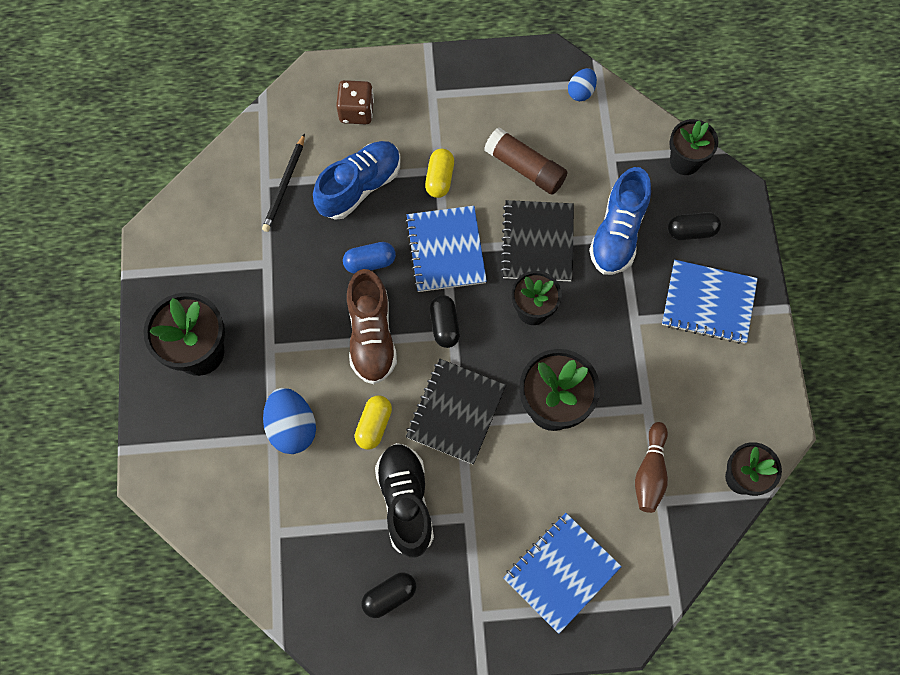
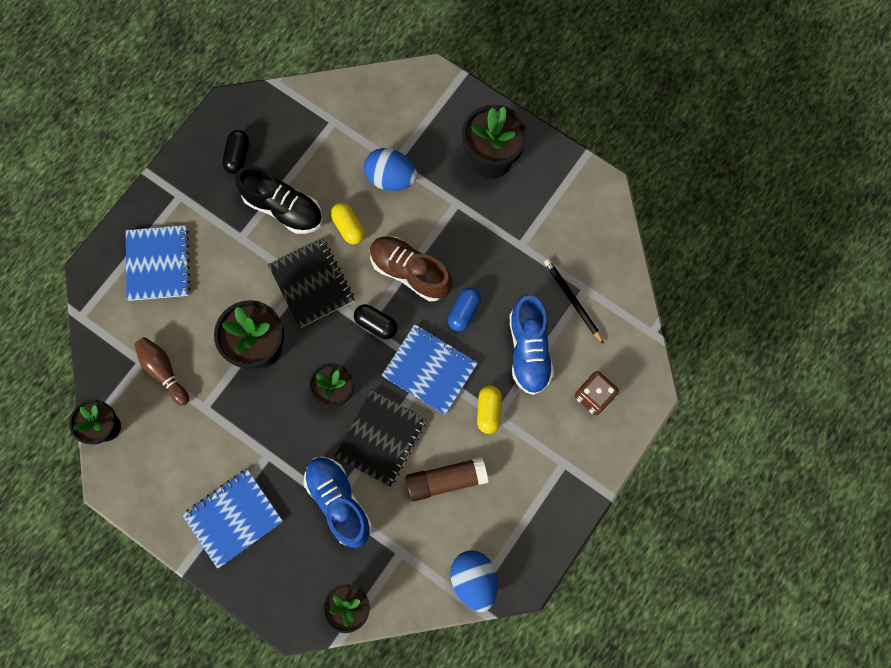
camera: 130 degrees right, 5 degrees up
yellow capsule [425,149,454,198] -> yellow capsule turned 45 degrees clockwise [477,385,502,434]
black notebook [500,200,574,281] -> black notebook turned 75 degrees clockwise [335,390,427,487]
blue egg [568,68,597,101] -> blue egg [450,550,498,612], size x1.71
black capsule [668,212,721,240] -> none

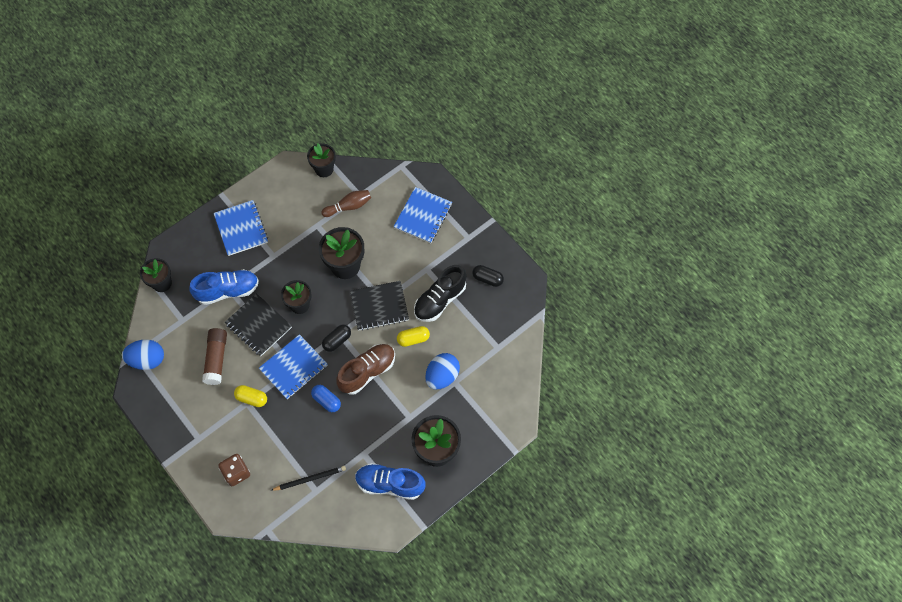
camera: 105 degrees right, 10 degrees down
blue notebook [126,225,190,301] -> blue notebook turned 75 degrees counterclockwise [393,187,452,243]
blue shoe [510,295,554,395] -> blue shoe moved to [355,463,426,500]

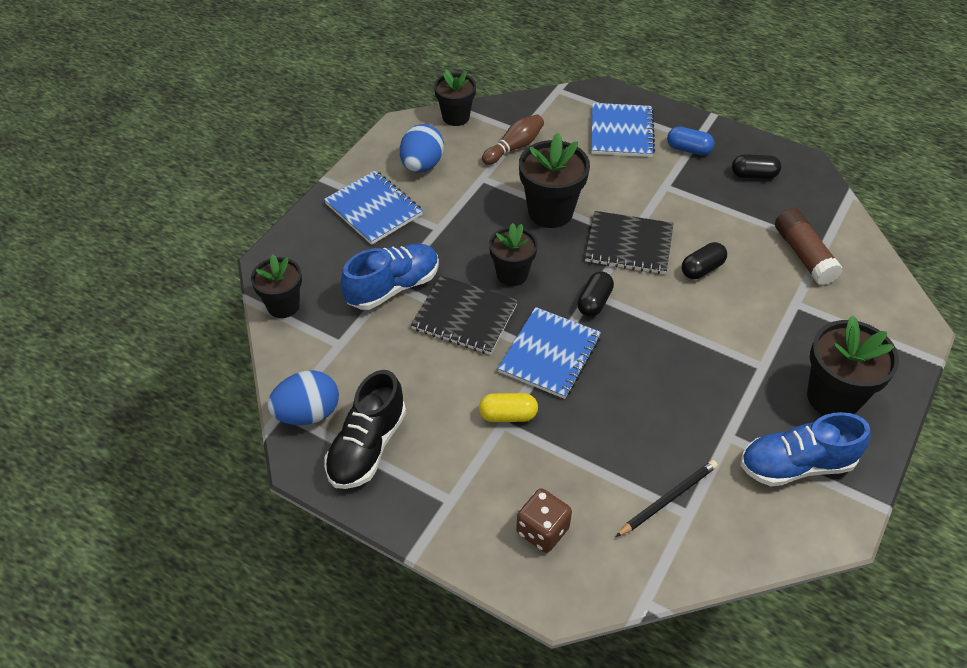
camera: 20 degrees left, 15 degrees down
brown glue stick [202,328,227,385] -> brown glue stick moved to [775,208,843,285]
blue capsule [311,385,341,412] -> blue capsule moved to [667,126,714,155]
brown shoe [336,344,395,395] -> none
black notebook [350,281,409,331] -> black notebook turned 45 degrees clockwise [585,211,674,274]
yellow capsule [397,326,430,347] -> black capsule [682,242,727,279]
black shoe [414,265,466,322] -> black shoe moved to [324,370,406,489]
blue egg [425,353,460,390] -> blue egg moved to [400,124,444,173]

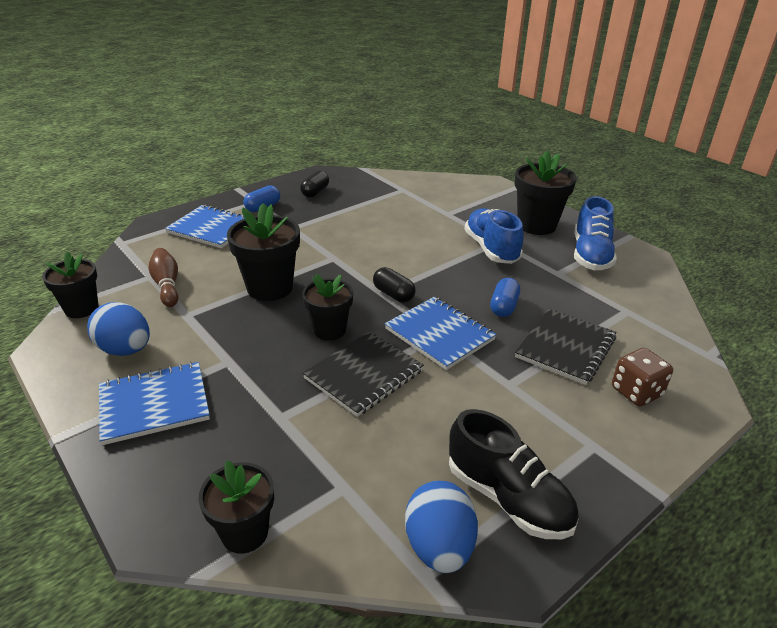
camera: 70 degrees left, 15 degrees down
blue shoe [341,243,439,310] -> blue shoe moved to [465,208,524,264]
yellow capsule [479,393,538,422] -> none
black notebook [585,211,674,274] -> black notebook moved to [515,308,616,385]
black pencil [616,460,718,537] -> none
black capsule [682,242,727,279] -> none
brown glue stick [775,208,843,285] -> none
none -> blue capsule [490,278,520,317]

